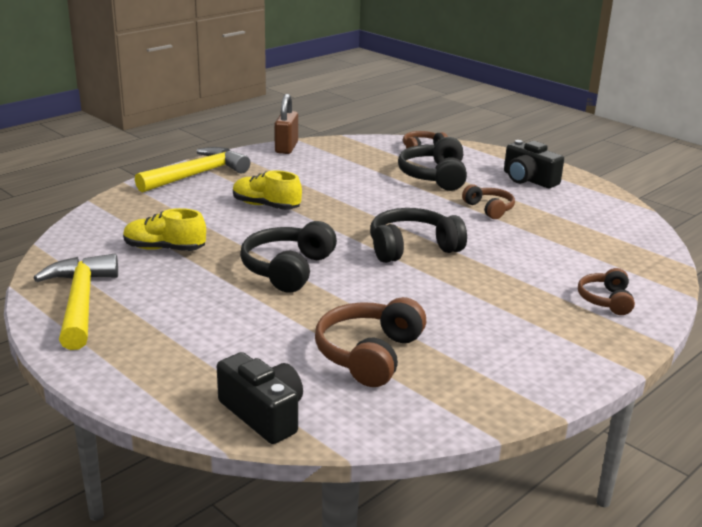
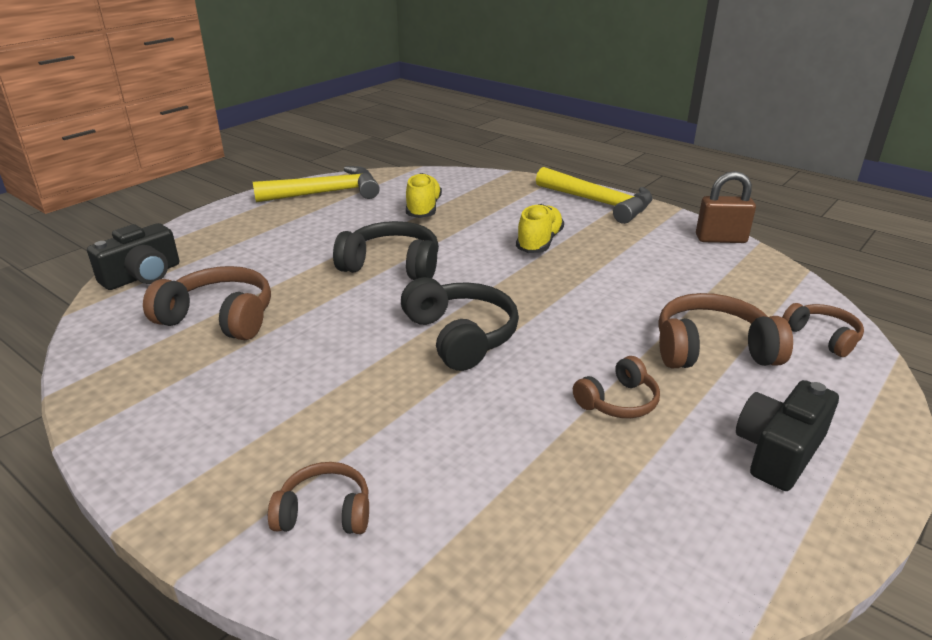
camera: 85 degrees right, 5 degrees up
black headphones [398,137,467,191] -> brown headphones [658,293,793,368]

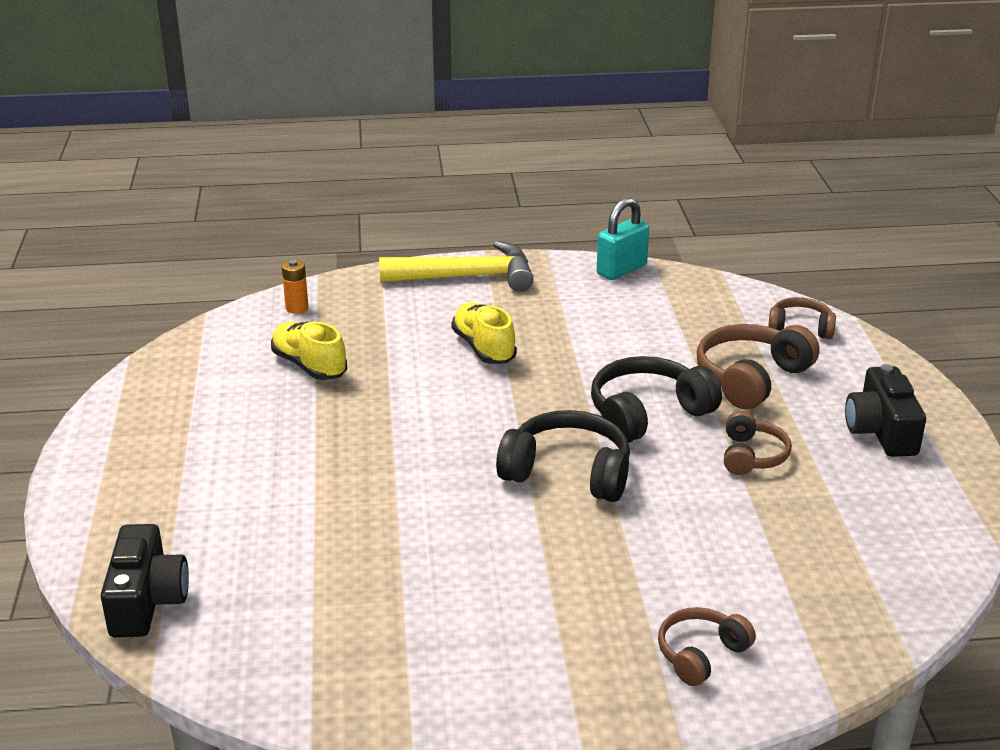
camera: 45 degrees left, 0 degrees up
brown headphones [143,266,271,340] -> none
yellow hammer [253,166,380,202] -> none
black headphones [333,221,439,280] -> black headphones moved to [591,356,722,443]
brown padlock [696,171,756,243] -> turquoise padlock [597,197,649,280]
none -> orange battery [282,260,308,314]

